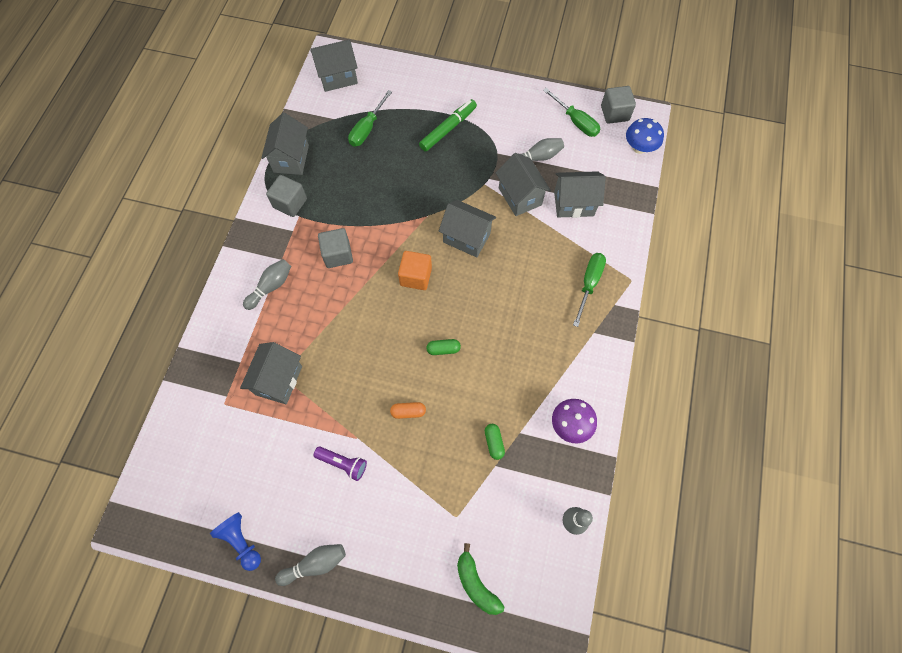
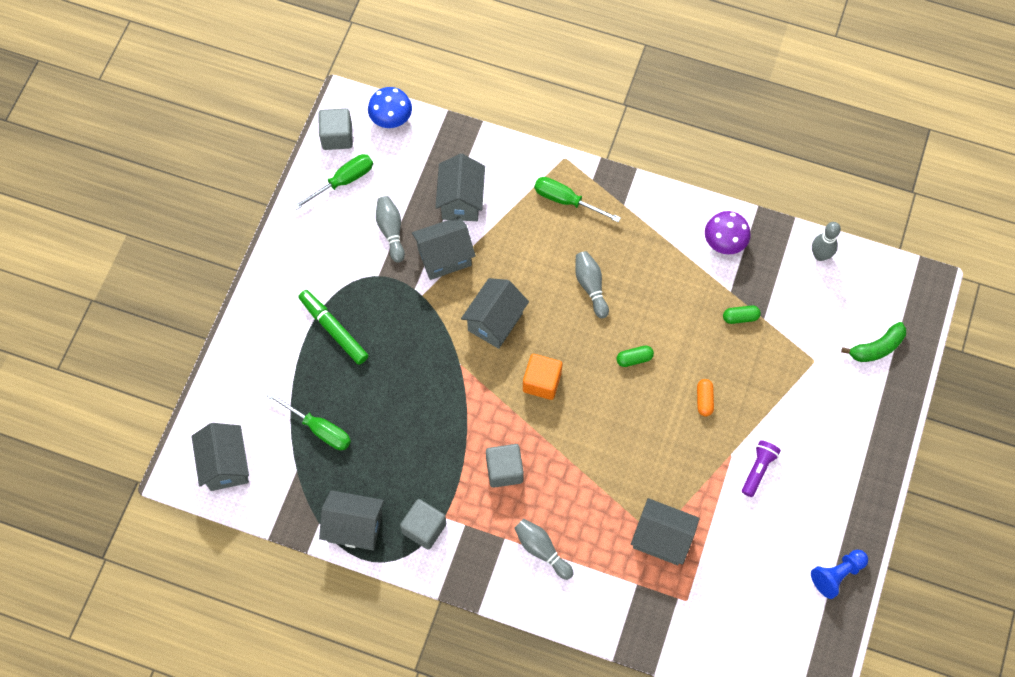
camera: 85 degrees left, 0 degrees up
grey bowling pin [275,544,346,586] -> grey bowling pin moved to [575,251,609,318]
green capsule [426,339,461,355] -> green capsule turned 75 degrees clockwise [616,345,654,367]

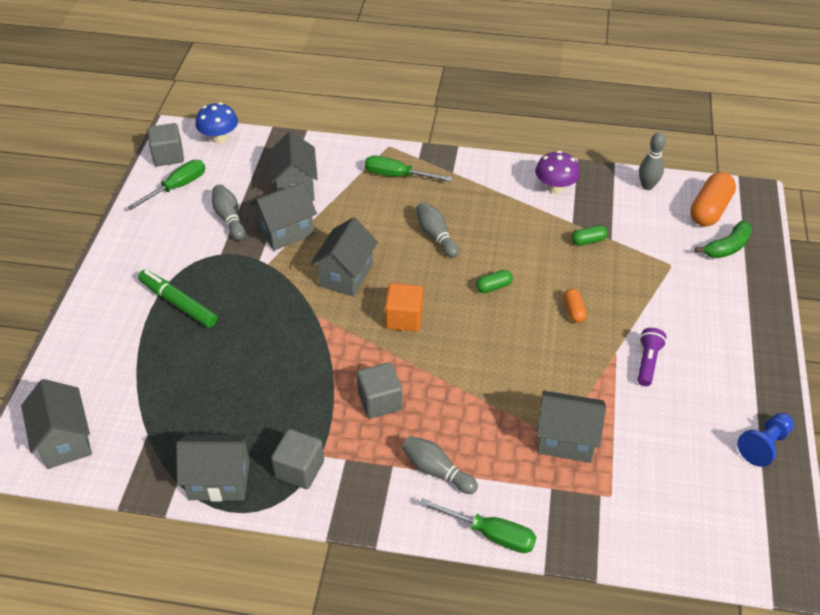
camera: 10 degrees left, 20 degrees down
green screwdriver [267,392,351,450] -> green screwdriver moved to [419,498,536,553]
none -> orange capsule [690,172,736,226]

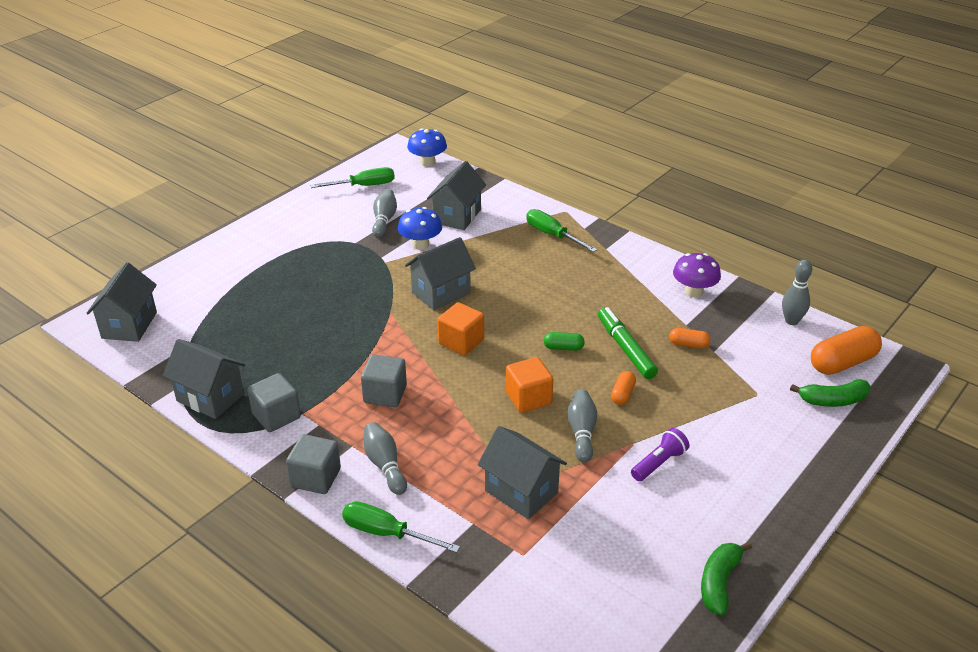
camera: 30 degrees right, 10 degrees down
green marker [138,270,217,328] -> green marker moved to [598,307,658,379]
grey cube [147,123,184,166] -> grey cube moved to [286,434,341,494]
grey house [250,181,317,251] -> blue mushroom [398,207,442,250]
grey bowling pin [416,202,459,258] -> grey bowling pin moved to [567,389,597,463]
green screwdriver [419,498,536,553] -> green screwdriver turned 150 degrees clockwise [342,501,460,553]
green capsule [571,225,608,246] -> orange capsule [669,328,711,348]
blue pawn [737,413,794,467] -> green banana [701,542,752,615]
none -> orange cube [506,357,554,413]

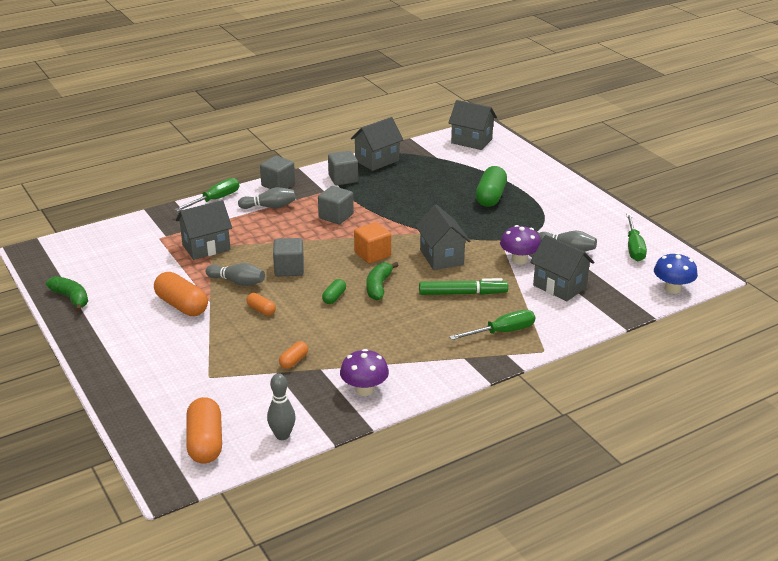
camera: 110 degrees right, 5 degrees down
blue mushroom [398,207,442,250] -> purple mushroom [500,225,541,265]
orange cube [506,357,554,413] -> grey cube [273,238,304,276]
green marker [598,307,658,379] -> green marker moved to [419,278,508,295]
purple flashlight [631,428,689,481] -> orange capsule [154,272,208,316]
green banana [790,379,871,407] -> green banana moved to [367,262,398,300]
none -> green capsule [476,166,507,207]

